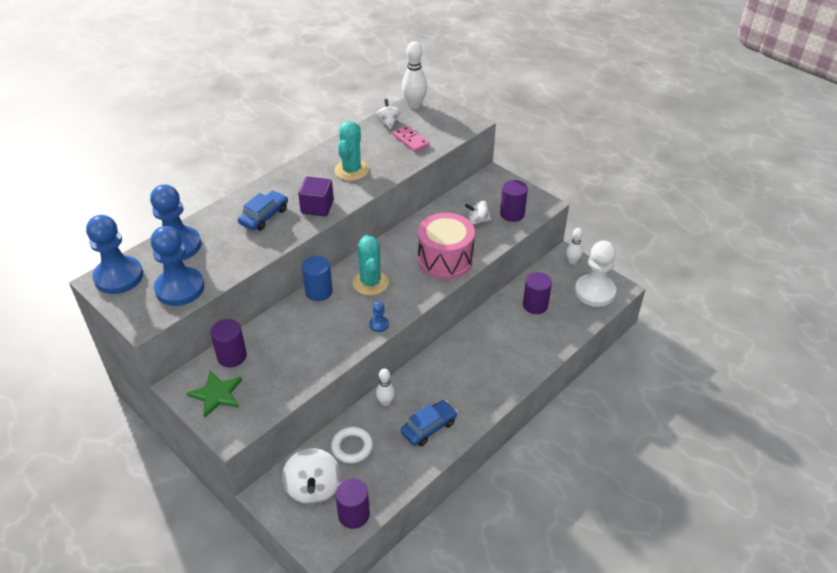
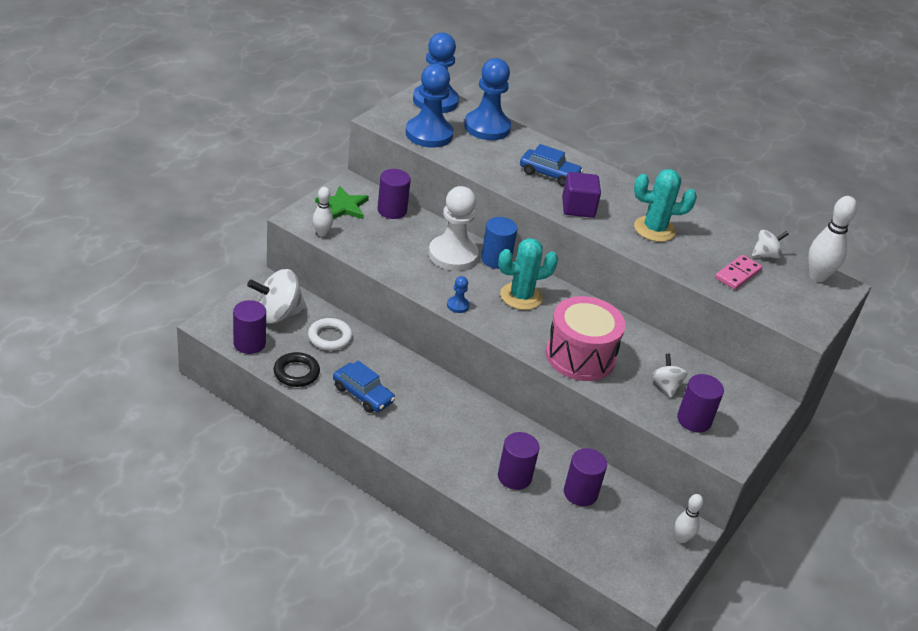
camera: 75 degrees right, 5 degrees down
white bowling pin [376,368,395,406] -> white bowling pin moved to [313,187,333,237]
white pawn [575,241,616,307] -> white pawn moved to [429,186,479,271]
none -> black ring [273,352,320,387]
none -> purple cylinder [498,432,539,490]

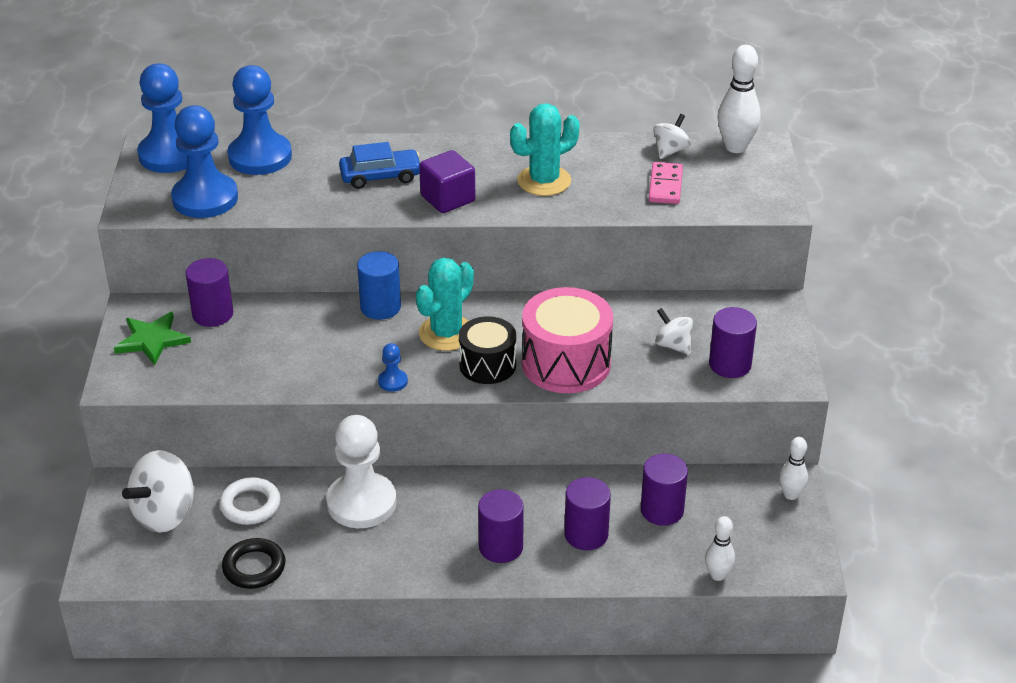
camera: 30 degrees left, 0 degrees up
purple cylinder [233,300,266,354] -> purple cylinder moved to [478,489,524,563]
white bowling pin [313,187,333,237] -> white bowling pin moved to [705,516,735,581]
blue car [333,361,395,413] -> none
white pawn [429,186,479,271] -> white pawn moved to [326,415,396,528]
none -> black drum [459,316,516,384]

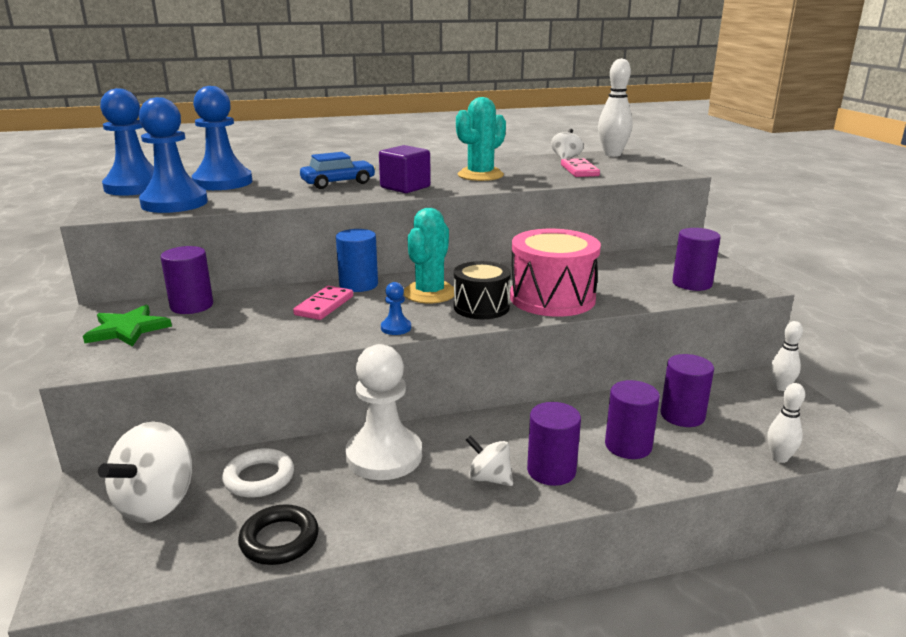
camera: 15 degrees left, 15 degrees down
white spinning top [655,308,693,355] -> white spinning top moved to [466,435,513,486]
none -> pink domino [293,286,353,320]

